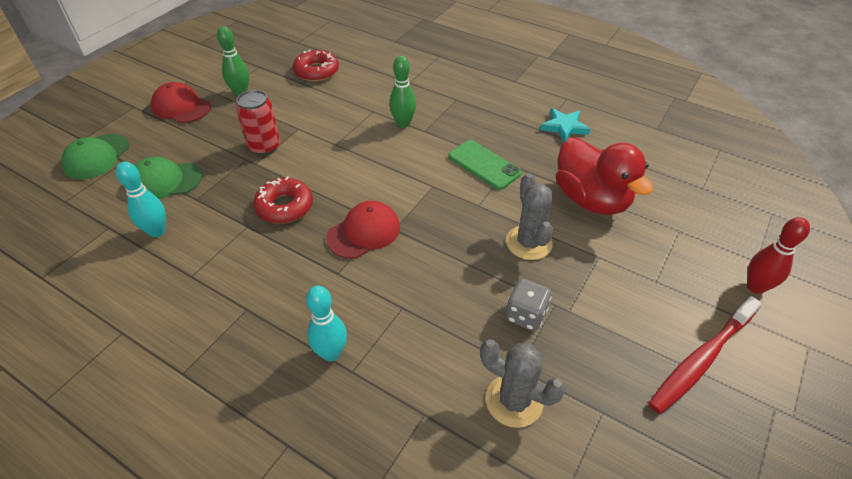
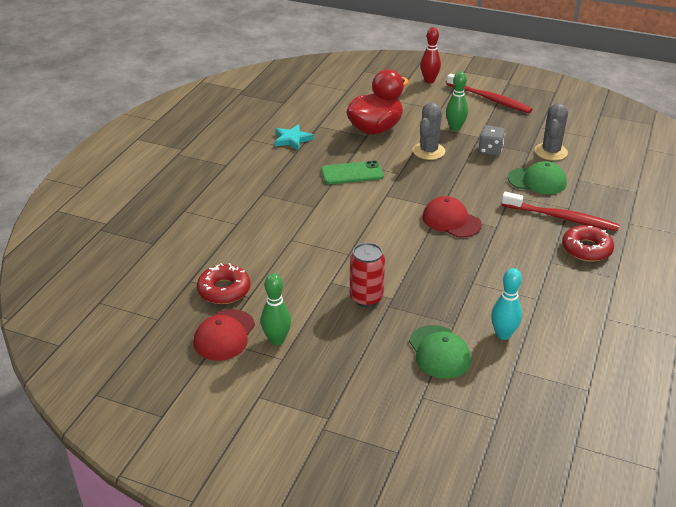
camera: 100 degrees left, 10 degrees down
green cap [61,134,129,179] -> green cap moved to [508,161,567,194]
red cap [151,82,211,123] -> red cap moved to [194,309,255,361]
red donut [253,176,313,224] -> red donut moved to [562,225,614,262]
turquoise bowling pin [306,286,347,361] -> red toothbrush [502,192,620,231]
green bowling pin [389,56,416,128] -> green bowling pin moved to [446,72,468,131]
green phone [448,140,522,190] -> green phone turned 45 degrees clockwise [321,161,384,184]
grey cactus [506,173,553,260] -> grey cactus turned 45 degrees counterclockwise [413,102,445,160]

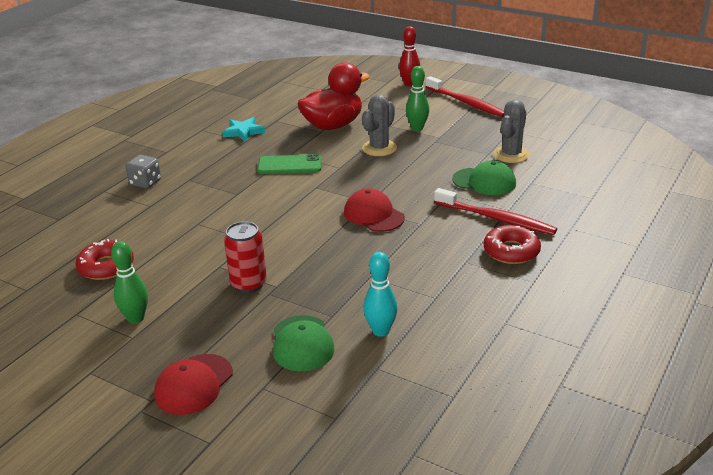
camera: 10 degrees right, 5 degrees down
red cap [194,309,255,361] -> red cap moved to [154,354,233,415]
grey dice [478,126,505,156] -> grey dice moved to [126,155,161,189]

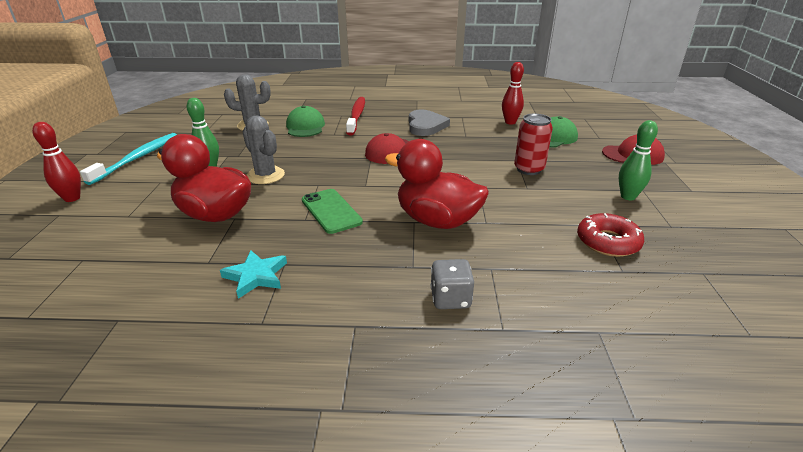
camera: 120 degrees left, 0 degrees up
grey cactus [362,94,397,156] -> grey cactus turned 45 degrees clockwise [243,115,285,184]
turquoise bowling pin [363,252,398,337] -> red bowling pin [502,62,524,125]
red toothbrush [426,76,504,117] -> turquoise toothbrush [80,133,177,185]
red donut [484,225,541,264] -> none
none -> red duck [385,139,489,229]
none -> grey heart [409,109,450,136]

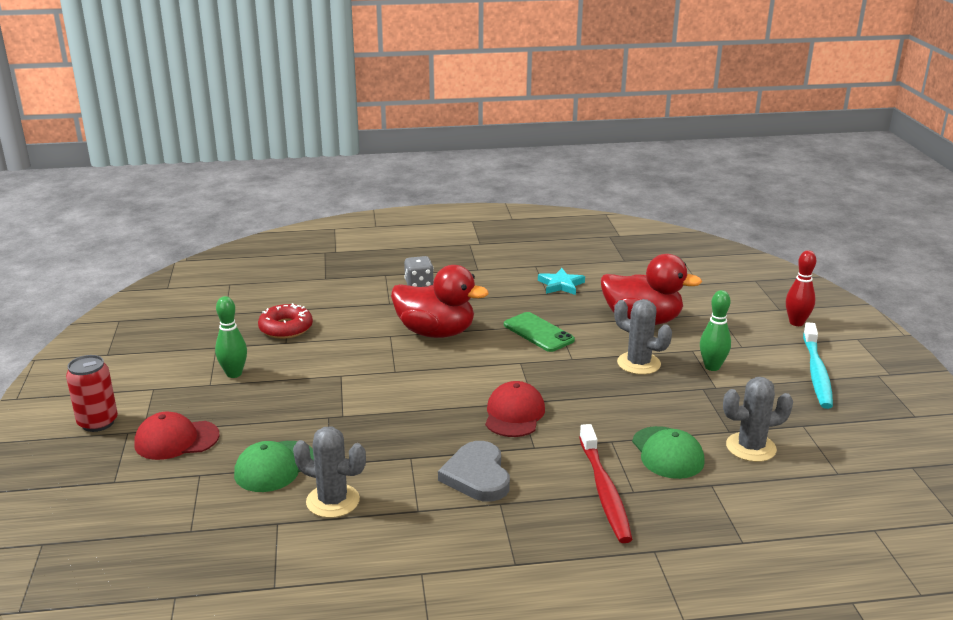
camera: 170 degrees right, 5 degrees down
red bowling pin [502,62,524,125] -> grey cactus [293,427,366,518]
red can [514,114,553,175] -> red can moved to [66,355,118,432]

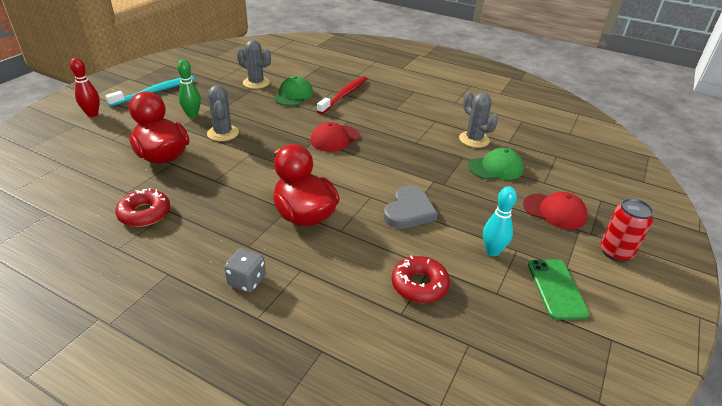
camera: 145 degrees left, 10 degrees up
green bowling pin [215,296,247,378] -> turquoise bowling pin [483,186,517,256]
grey heart [438,441,510,502] -> grey heart moved to [384,186,438,229]
green phone [504,312,575,352] -> green phone moved to [528,260,589,320]
turquoise star [538,268,585,295] -> red donut [115,188,170,227]

